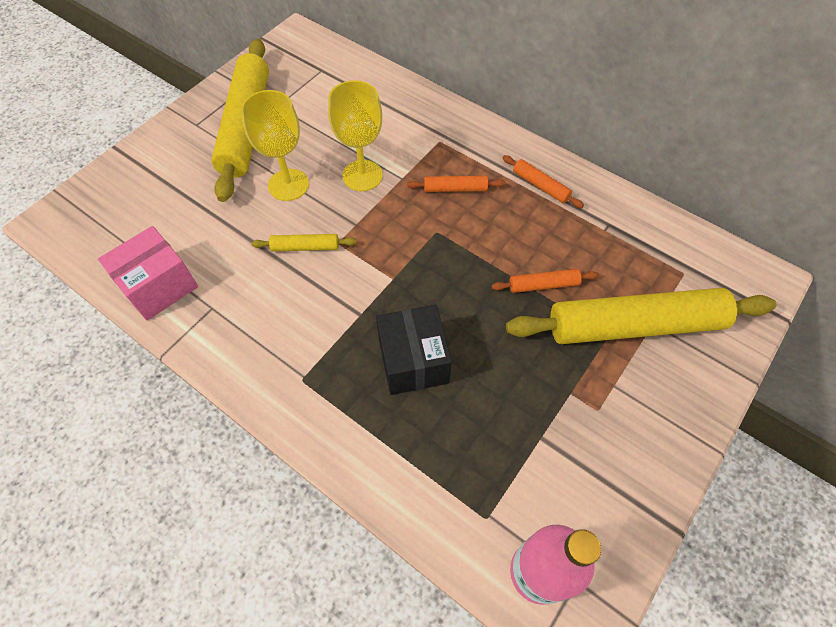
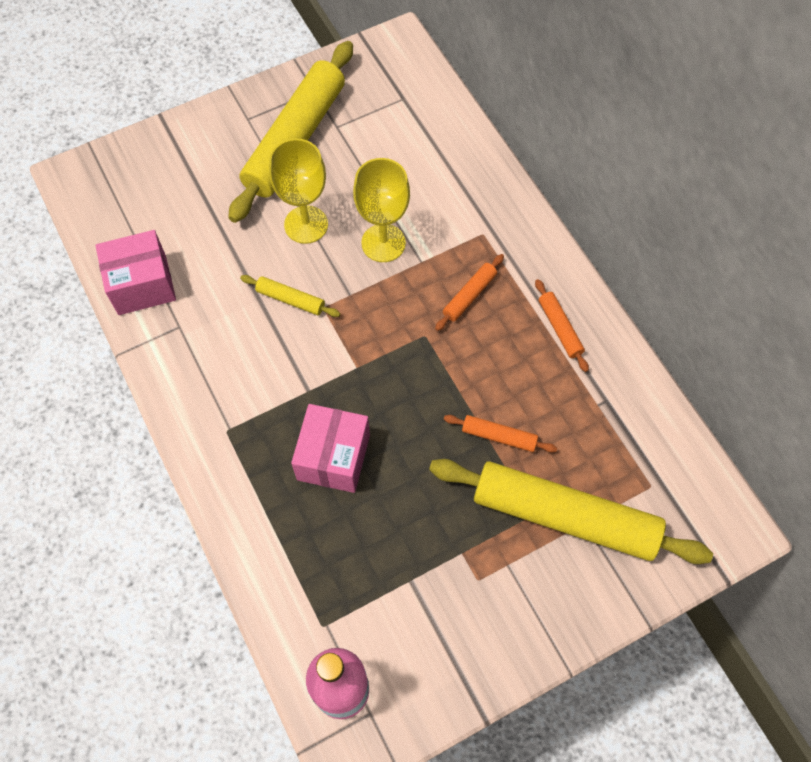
camera: 25 degrees right, 5 degrees up
black box [376,305,452,395] -> pink box [291,404,370,493]
orange rolling pin [407,176,505,192] -> orange rolling pin turned 75 degrees counterclockwise [435,254,504,331]

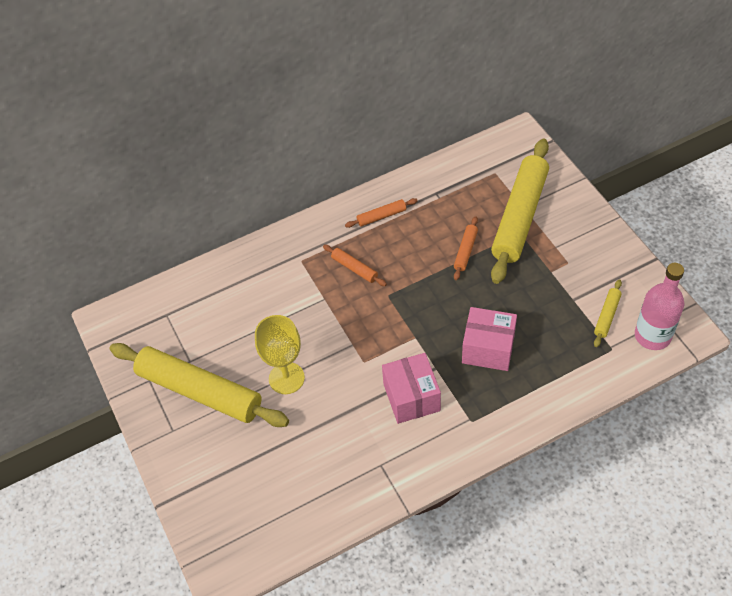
camera: 85 degrees left, 10 degrees down
pink box [95,230,176,315] -> pink box moved to [382,353,441,424]
yellow rolling pin [240,275,340,317] -> yellow rolling pin moved to [594,279,622,347]
yellow goblet [353,158,410,262] -> none

